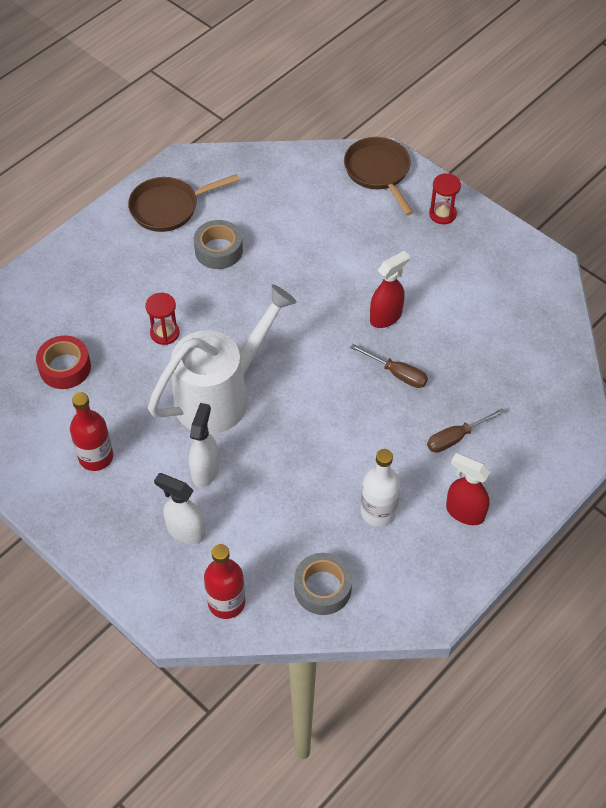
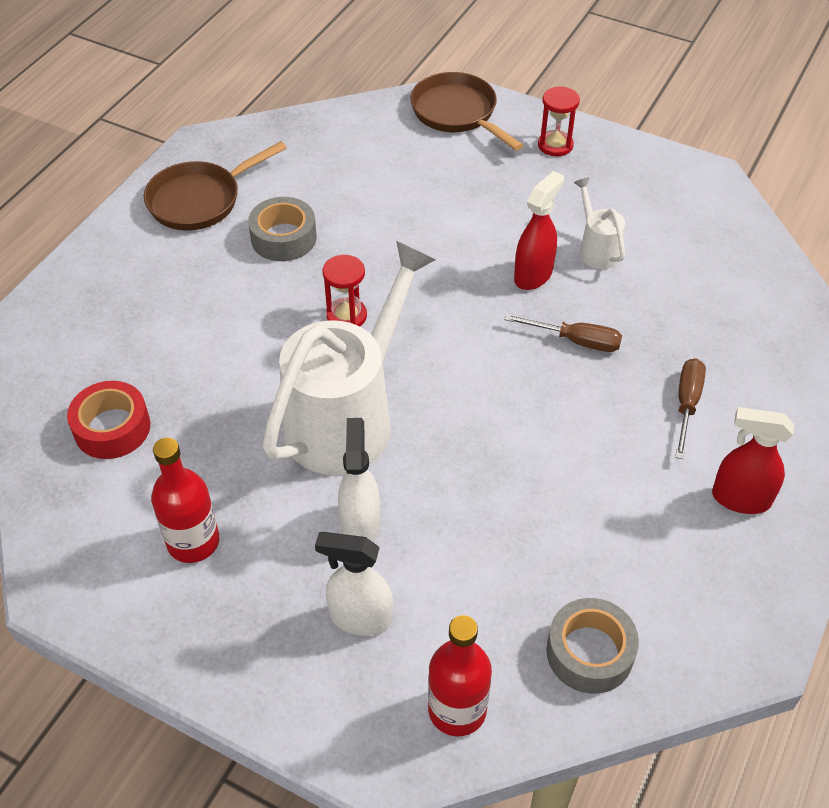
camera: 15 degrees left, 5 degrees down
red hourglass [145,293,179,345] -> red hourglass moved to [323,255,367,326]
white bottle [361,449,400,526] -> none
brown screwdriver [427,408,505,453] -> brown screwdriver turned 150 degrees clockwise [675,358,706,459]
none -> white watering can [574,177,625,269]

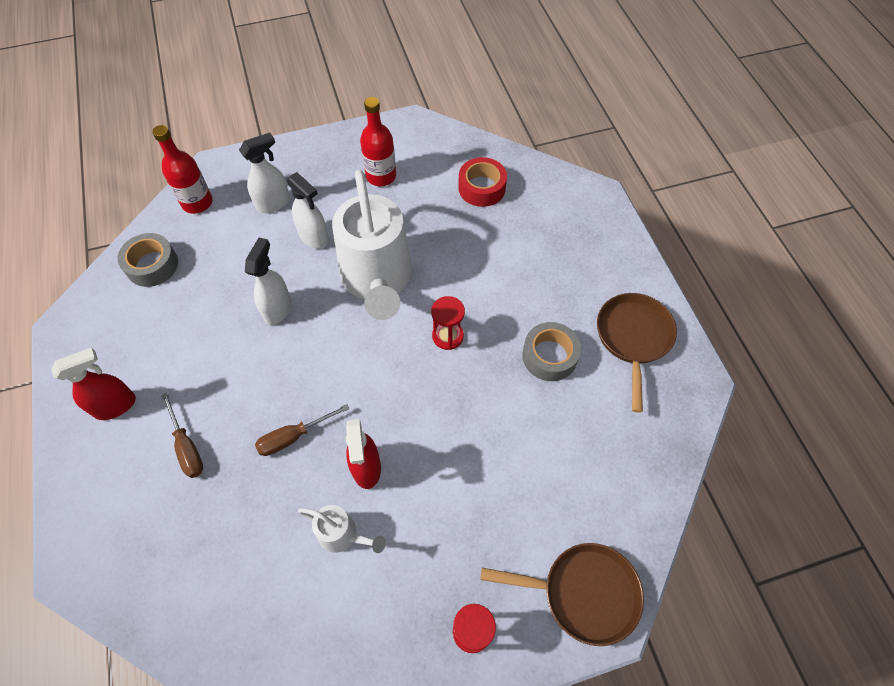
camera: 135 degrees right, 10 degrees up
none -> white spray bottle [245,238,291,325]

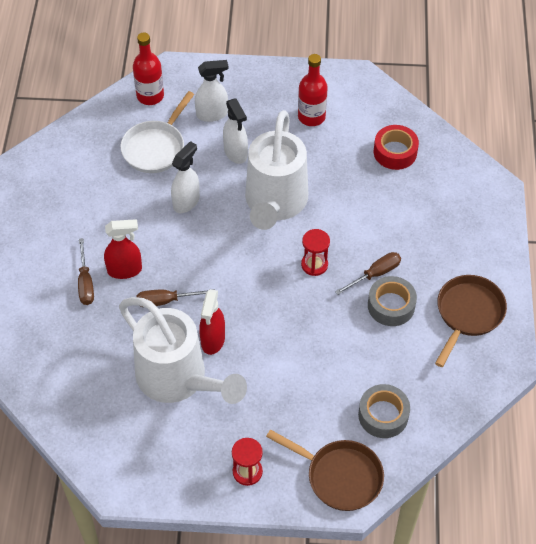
camera: 20 degrees right, 5 degrees down
red spray bottle [51,348,136,420] -> red spray bottle moved to [104,219,142,279]
grey tape [118,233,178,287] -> grey tape moved to [358,384,410,438]
white watering can [298,505,386,553] -> white watering can [119,297,247,404], size x2.27
none -> white pan [120,91,194,173]
none -> brown screwdriver [335,252,401,295]

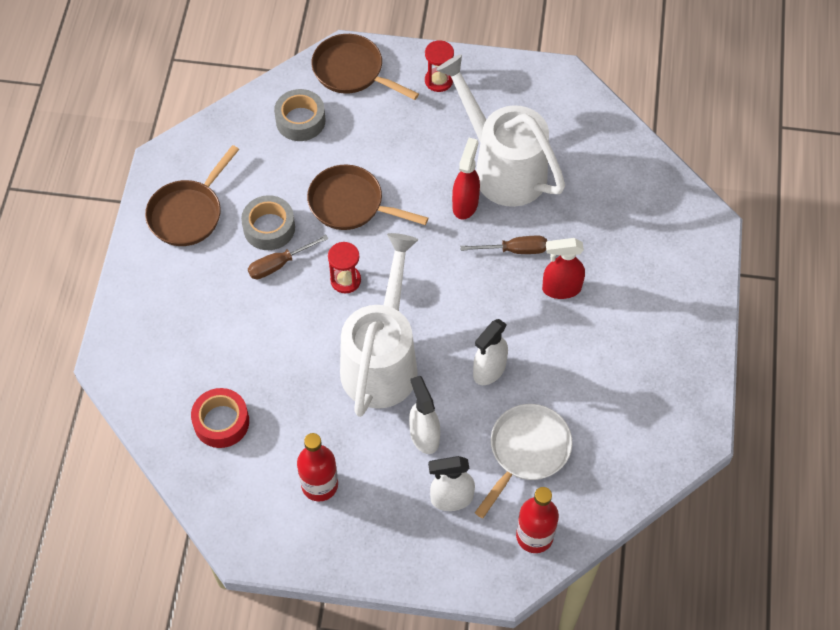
camera: 175 degrees left, 5 degrees up
brown screwdriver [78,238,94,305] -> none
none -> brown pan [307,164,428,230]

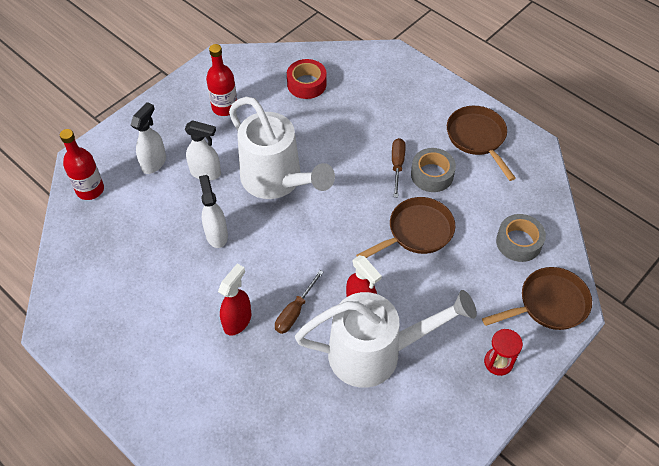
camera: 125 degrees right, 5 degrees down
red hourglass [328,242,361,294] -> none
white pan [475,404,572,518] -> none

